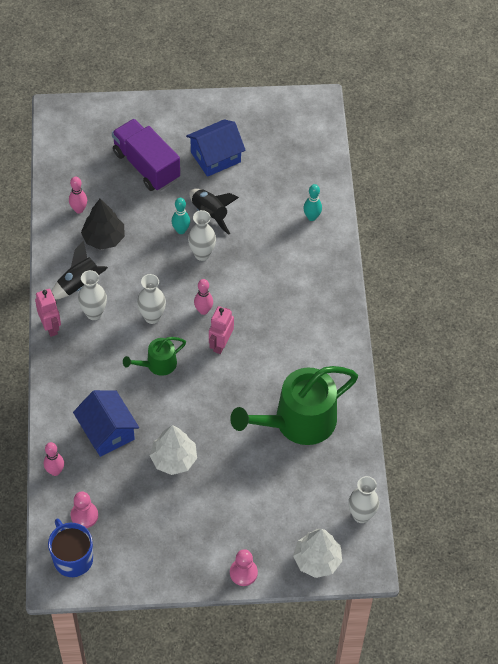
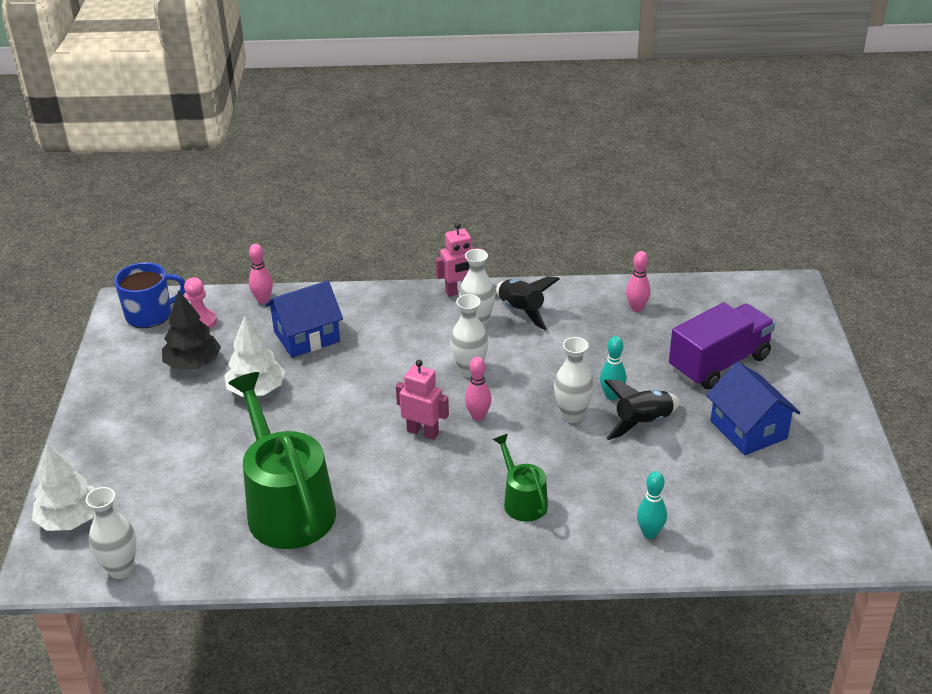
camera: 95 degrees right, 20 degrees down
black tree [81,199,125,250] -> black tree moved to [162,290,221,370]
green watering can [123,337,186,376] -> green watering can moved to [493,434,548,522]
pink pawn [230,549,258,586] -> none

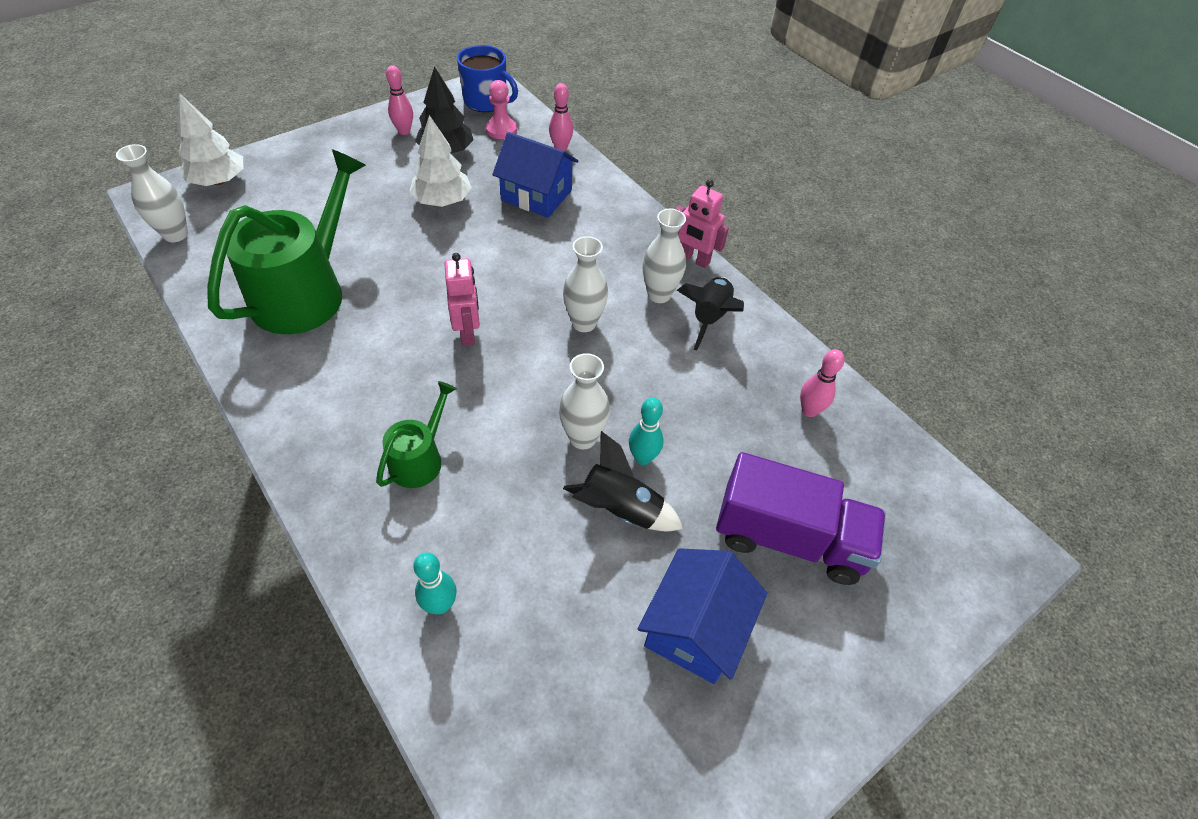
camera: 50 degrees right, 15 degrees up
pink bowling pin [465,357,492,421] -> pink bowling pin moved to [386,65,413,135]

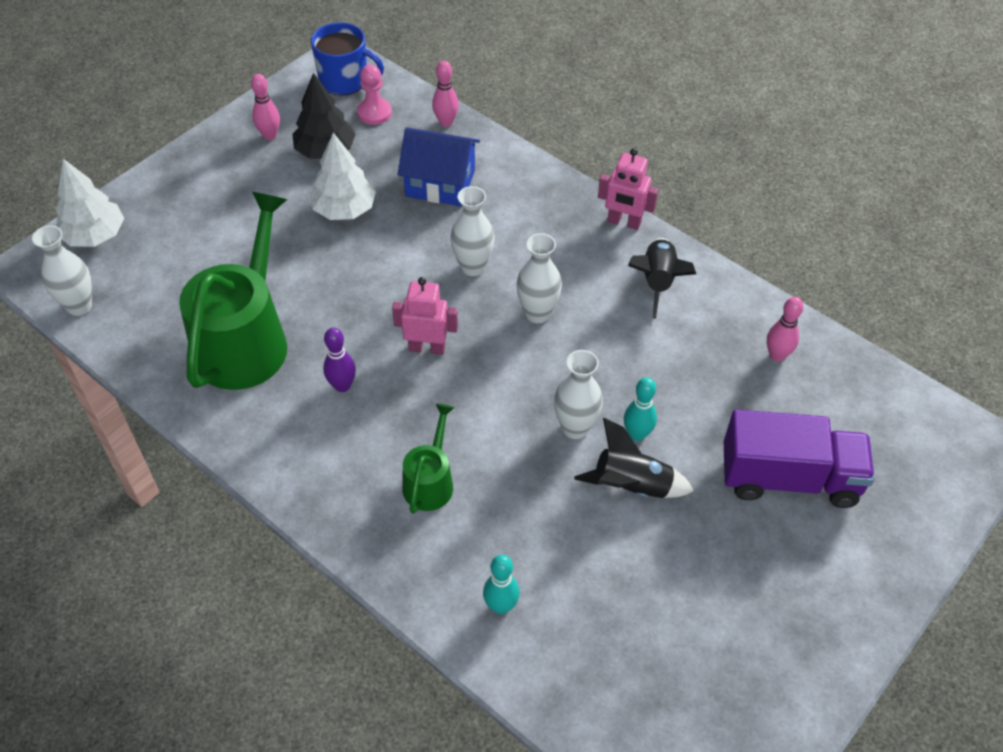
camera: 10 degrees left, 0 degrees up
pink robot [444,253,480,346] -> pink robot turned 60 degrees counterclockwise [392,277,458,355]
blue house [638,548,767,684] -> none
white vase [643,209,686,303] -> white vase moved to [451,186,495,276]
none -> purple bowling pin [323,327,356,392]

